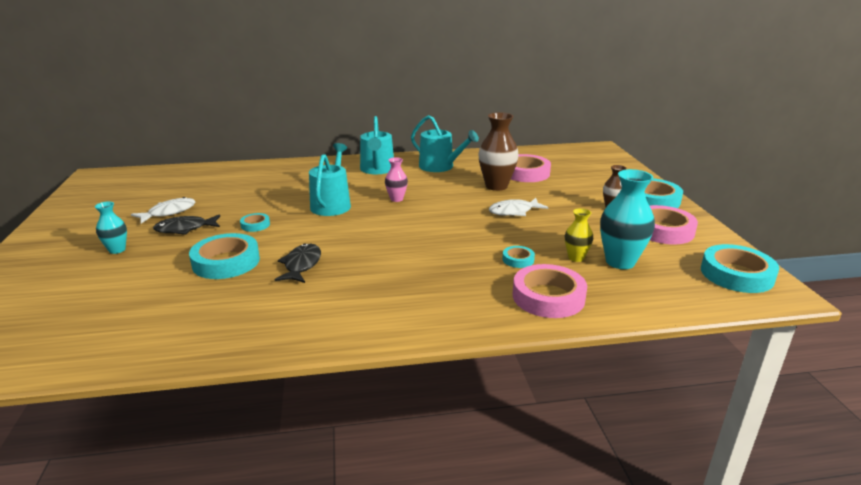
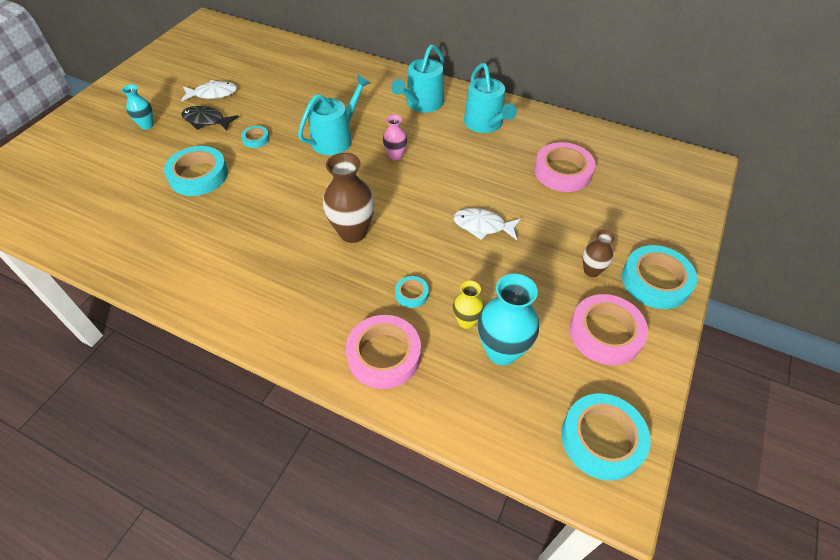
camera: 35 degrees right, 25 degrees up
black fish [274,244,321,283] -> none
brown vase [478,112,519,191] -> brown vase moved to [323,153,375,243]

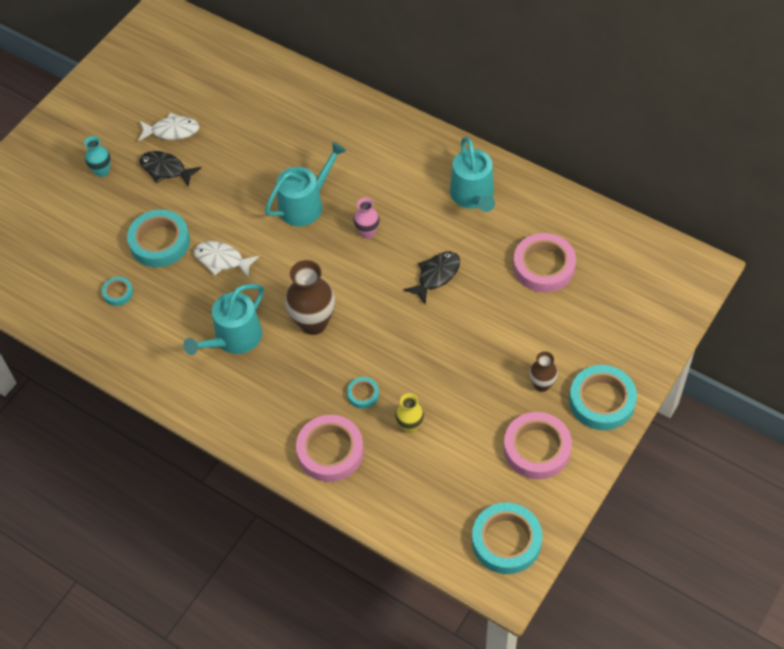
camera: 10 degrees right, 5 degrees up
turquoise tape [241,126,269,148] -> turquoise tape moved to [102,277,133,306]
turquoise watering can [391,45,444,112] -> turquoise watering can moved to [183,284,264,355]
white fish [453,208,521,240] -> white fish moved to [194,241,260,277]
turquoise vase [478,274,539,365] -> none
none -> black fish [404,251,460,305]

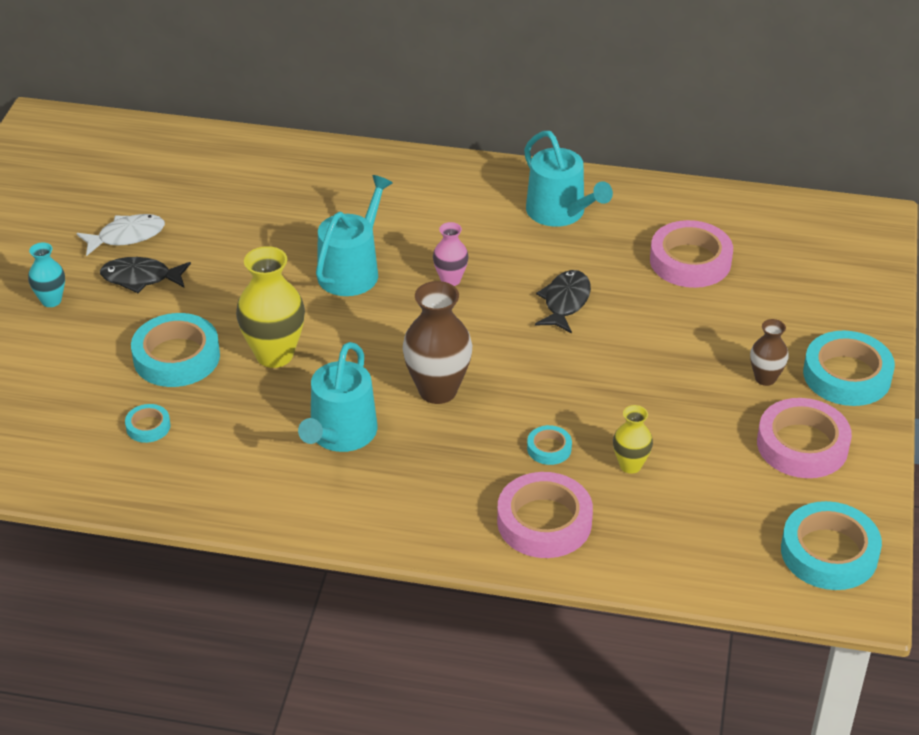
camera: 25 degrees left, 15 degrees down
white fish [194,241,260,277] -> yellow vase [236,246,305,368]

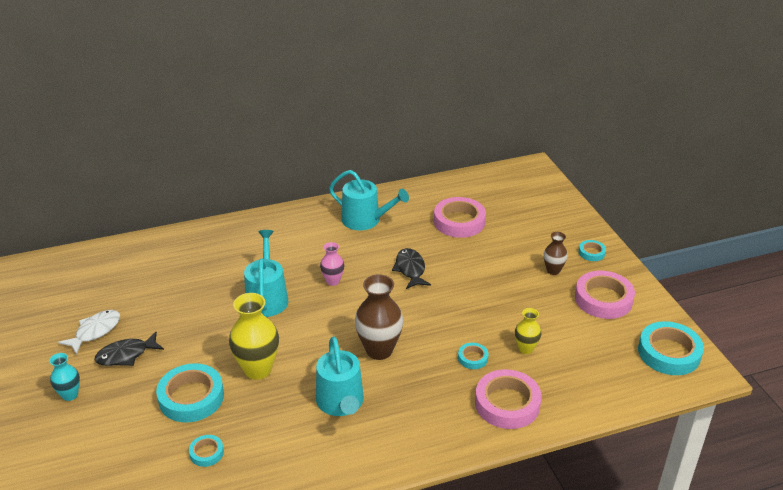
camera: 30 degrees left, 5 degrees down
turquoise tape [803,331,895,406] -> turquoise tape [579,240,606,261], size x0.49

